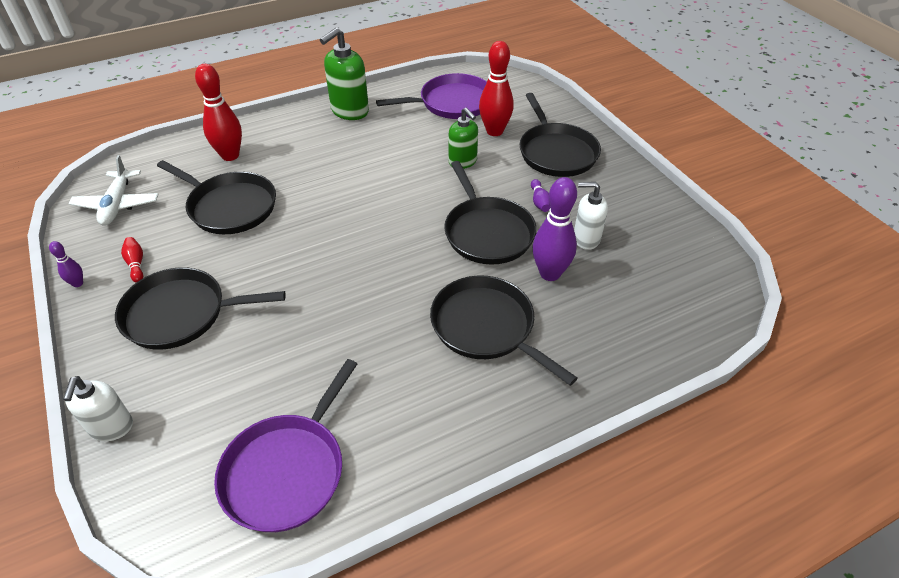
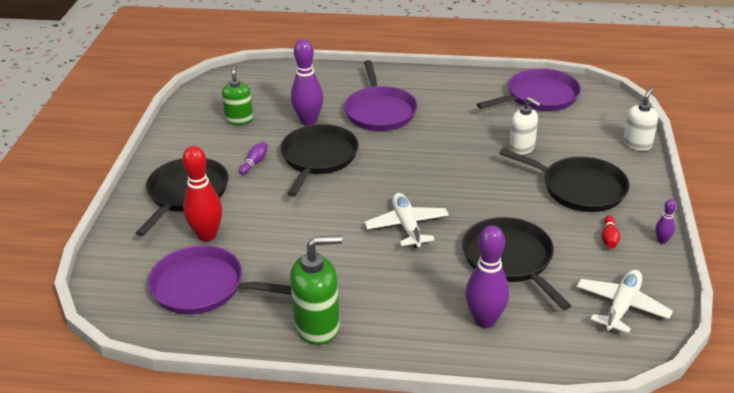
camera: 145 degrees left, 10 degrees down
red bowling pin [195,64,242,161] -> purple bowling pin [465,225,509,328]
black pan [430,275,578,386] -> purple pan [344,60,417,131]
green soap dispenser [449,108,478,169] -> green soap dispenser moved to [222,64,253,125]
white soap dispenser [574,182,608,250] -> white soap dispenser moved to [509,97,541,155]
none -> white plane [365,193,449,248]

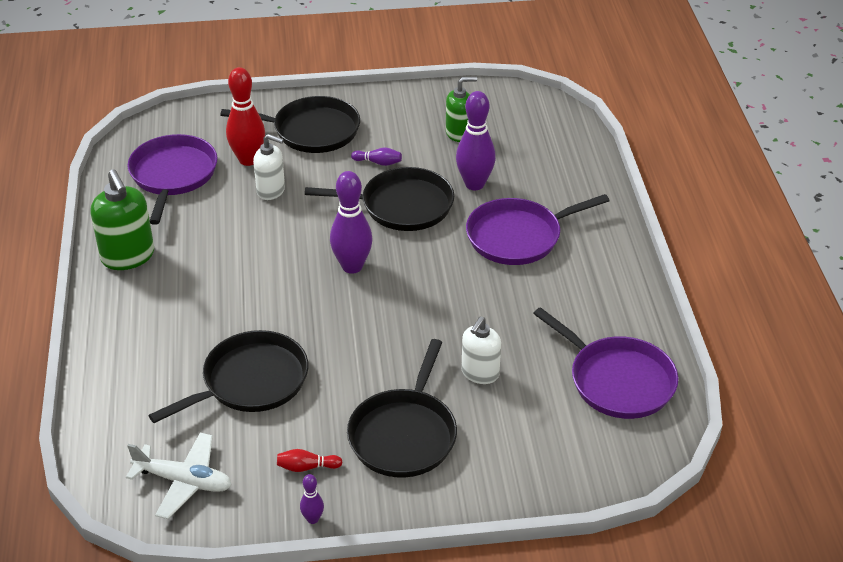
camera: 75 degrees right, 5 degrees up
white plane [365,193,449,248] -> none
purple bowling pin [465,225,509,328] -> purple bowling pin moved to [330,171,372,274]
white soap dispenser [623,87,658,151] -> white soap dispenser moved to [253,134,285,200]

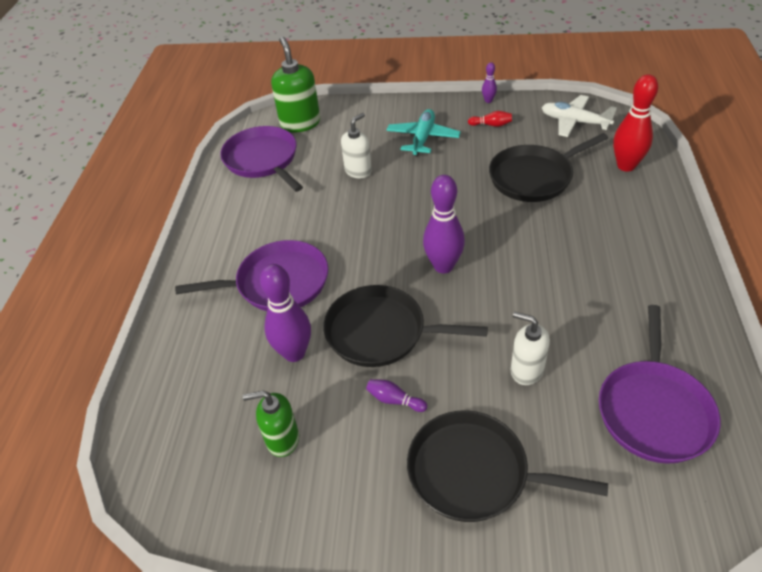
camera: 165 degrees left, 5 degrees up
green soap dispenser [90,170,154,270] -> green soap dispenser moved to [271,37,320,133]
red bowling pin [226,67,265,166] -> red bowling pin moved to [613,74,658,172]
black pan [347,339,457,478] -> turquoise plane [387,109,461,157]

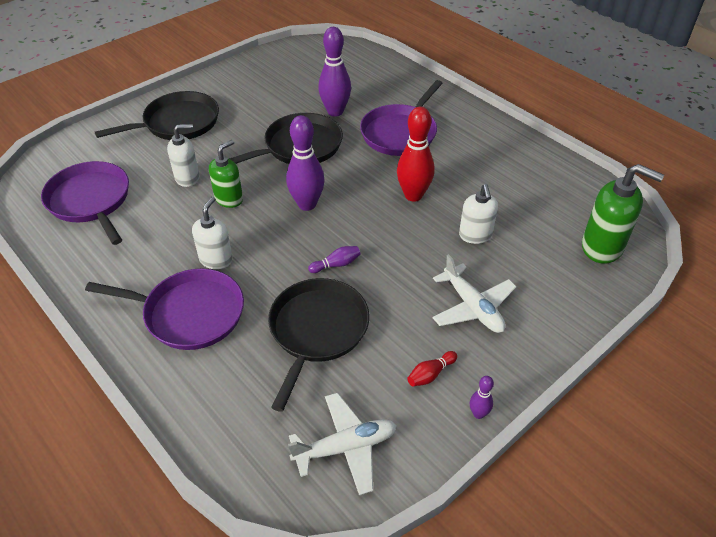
camera: 130 degrees right, 0 degrees up
purple pan [220,126,303,192] -> purple pan moved to [85,269,244,350]
green soap dispenser [243,390,299,457] -> green soap dispenser moved to [209,140,243,208]
purple bowling pin [366,379,427,412] -> purple bowling pin moved to [308,246,360,273]
turquoise plane [387,109,461,157] -> white plane [433,254,516,333]
red bowling pin [613,74,658,172] -> red bowling pin moved to [397,107,435,202]
none -> white soap dispenser [192,197,233,269]

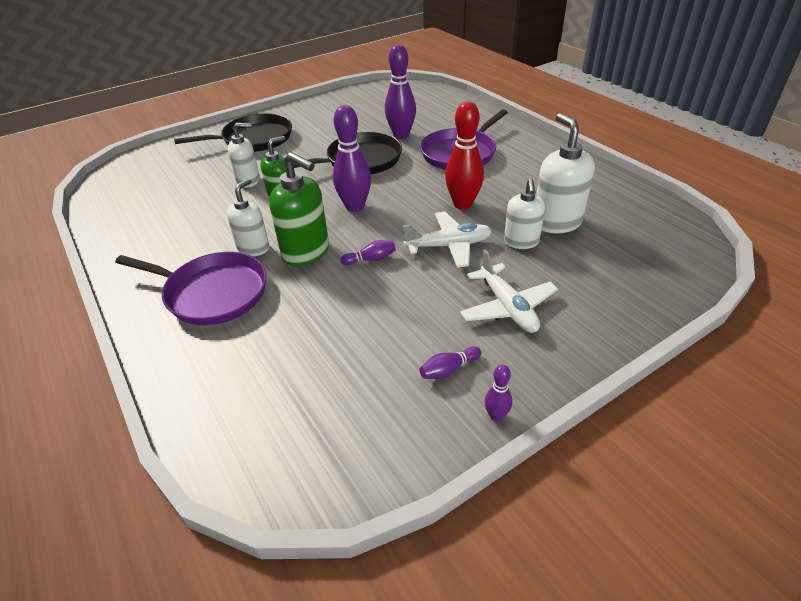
camera: 10 degrees right, 5 degrees down
purple pan [41,161,129,245] -> none
black pan [268,278,370,412] -> none
white plane [288,393,397,495] -> white plane moved to [403,212,492,268]
red bowling pin [407,351,457,387] -> purple bowling pin [419,346,481,379]
green soap dispenser [582,164,664,264] -> green soap dispenser moved to [269,152,329,266]
none -> white soap dispenser [536,113,595,233]

